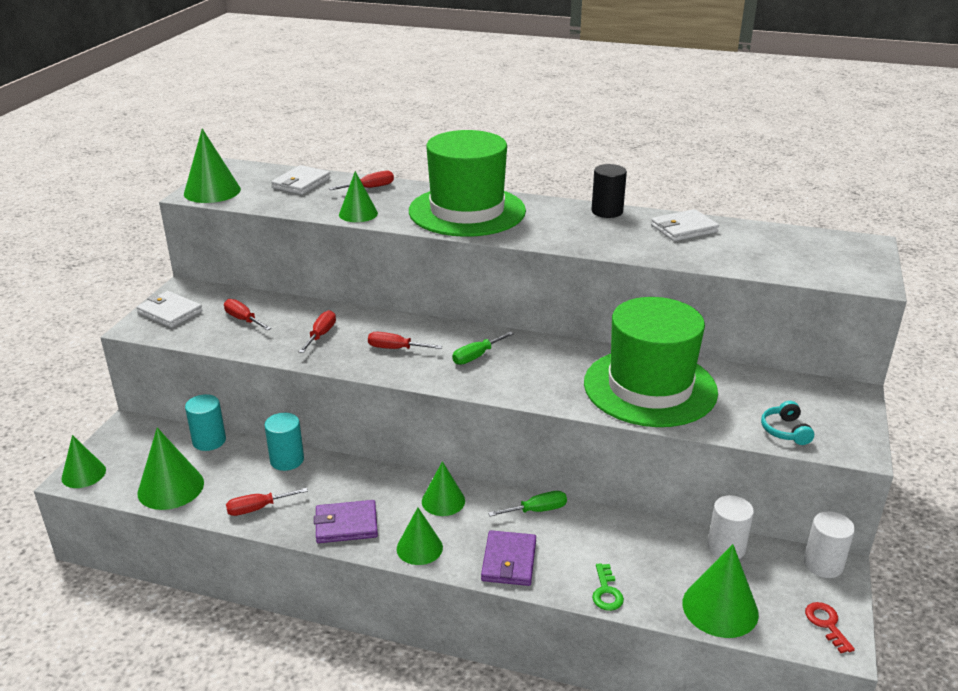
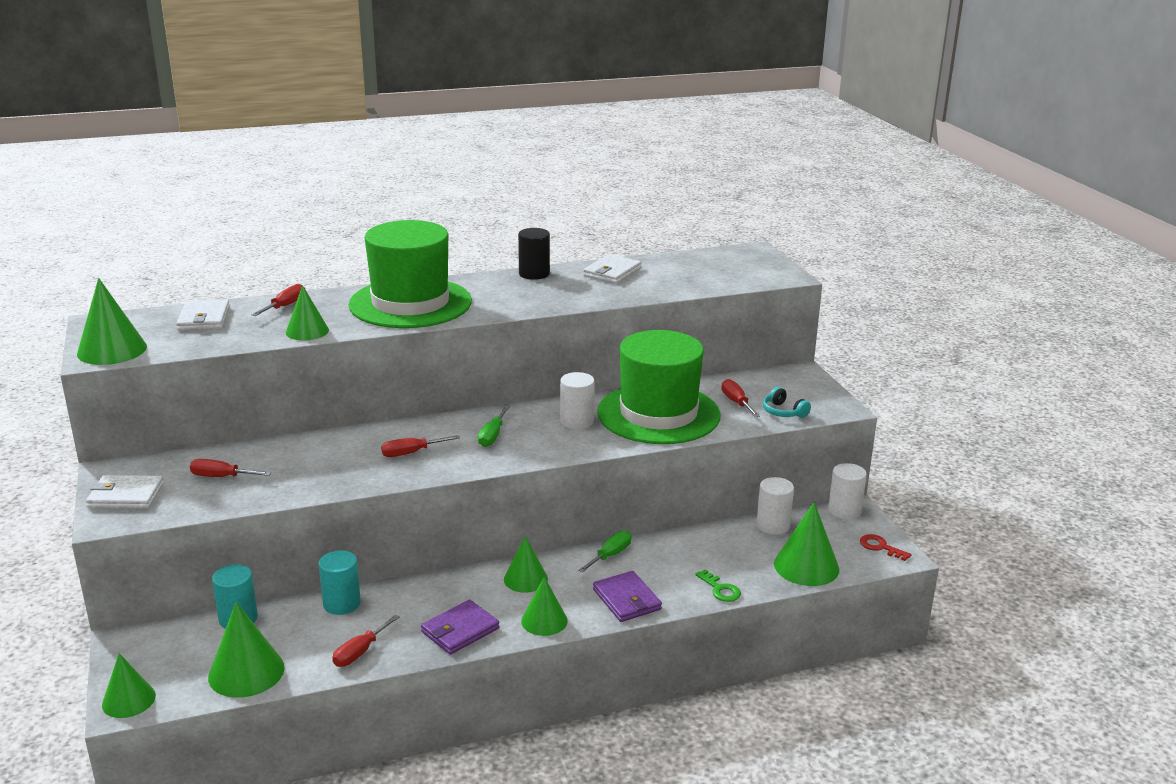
camera: 35 degrees left, 5 degrees down
red screwdriver [299,310,336,353] -> red screwdriver moved to [721,379,760,417]
none -> white cylinder [560,372,595,429]

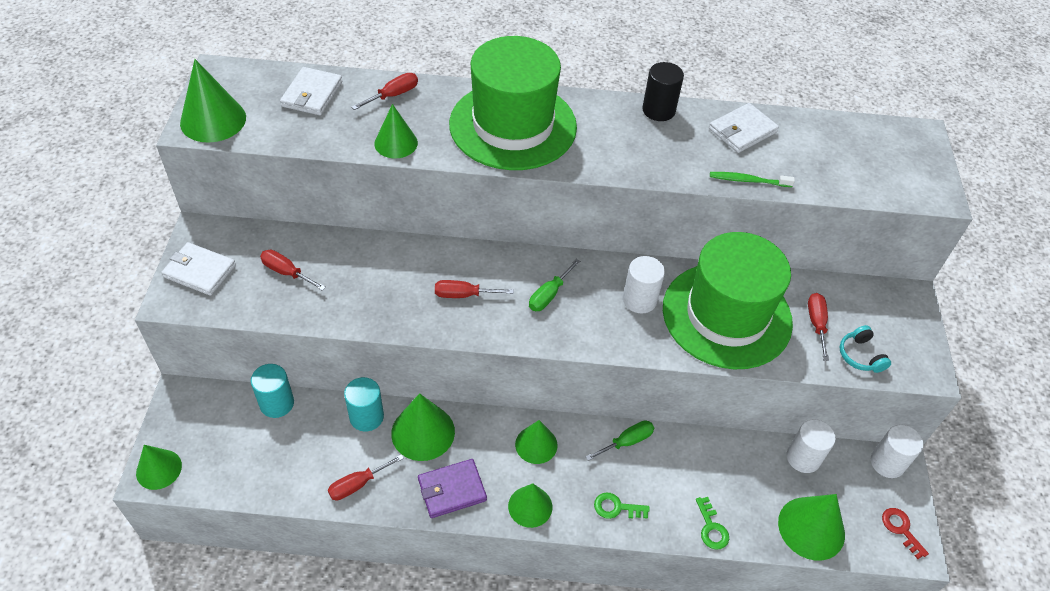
camera: 20 degrees right, 25 degrees up
green cone [208,602,285,698] -> green cone moved to [391,393,455,461]
purple wallet [593,571,662,622] -> green key [594,493,650,519]
none -> green toothbrush [710,172,795,187]

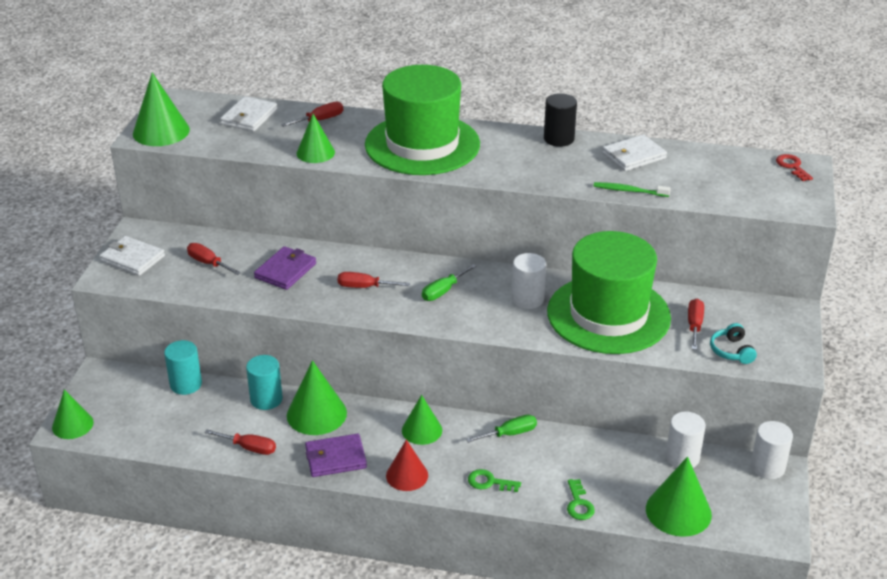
camera: 10 degrees right, 15 degrees down
red screwdriver [328,454,404,500] -> red screwdriver turned 135 degrees counterclockwise [204,429,276,455]
green cone [508,484,552,528] -> red cone [386,440,428,491]
red key [882,508,929,559] -> red key moved to [776,154,813,181]
none -> purple wallet [254,246,316,290]

